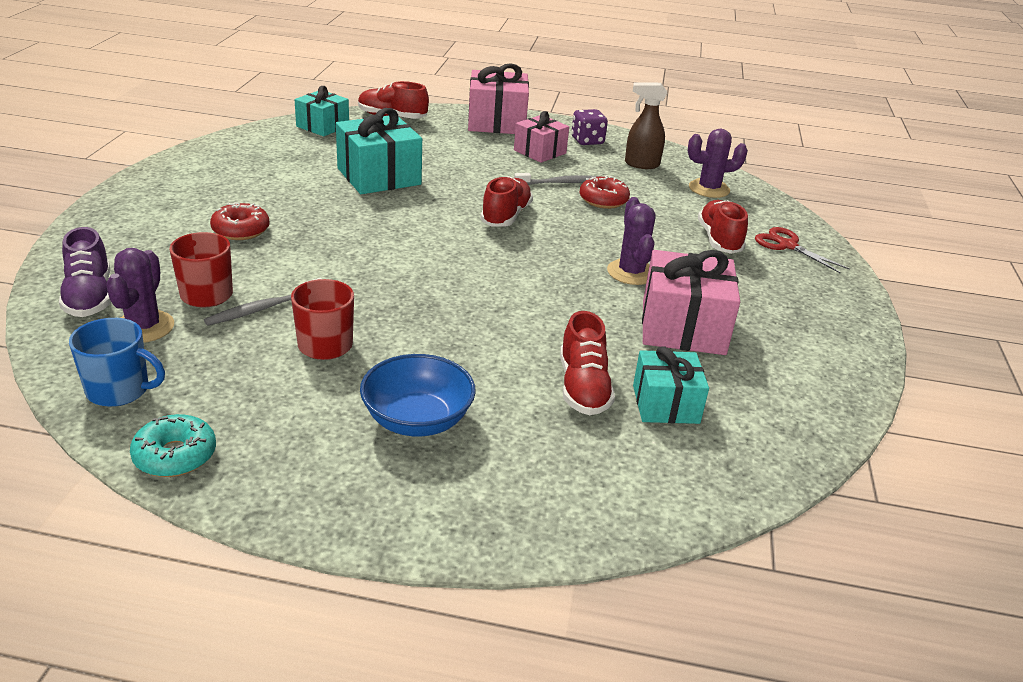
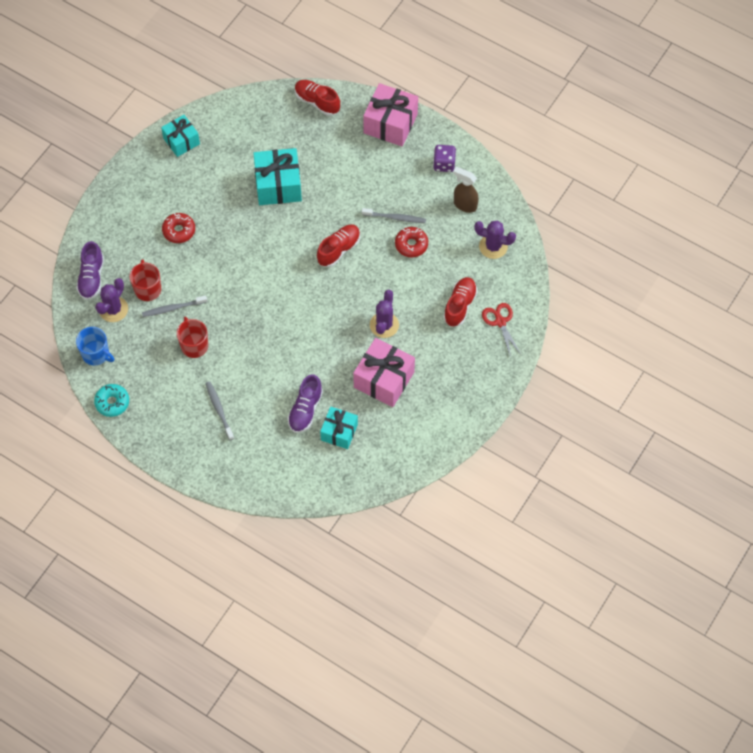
camera: 25 degrees right, 30 degrees up
turquoise gift [295,86,349,136] -> turquoise gift moved to [161,115,200,157]
blue bowl [360,354,476,436] -> grey toothbrush [205,381,234,440]
pink gift [514,111,569,163] -> none
red shoe [560,311,615,415] -> purple shoe [288,374,323,433]

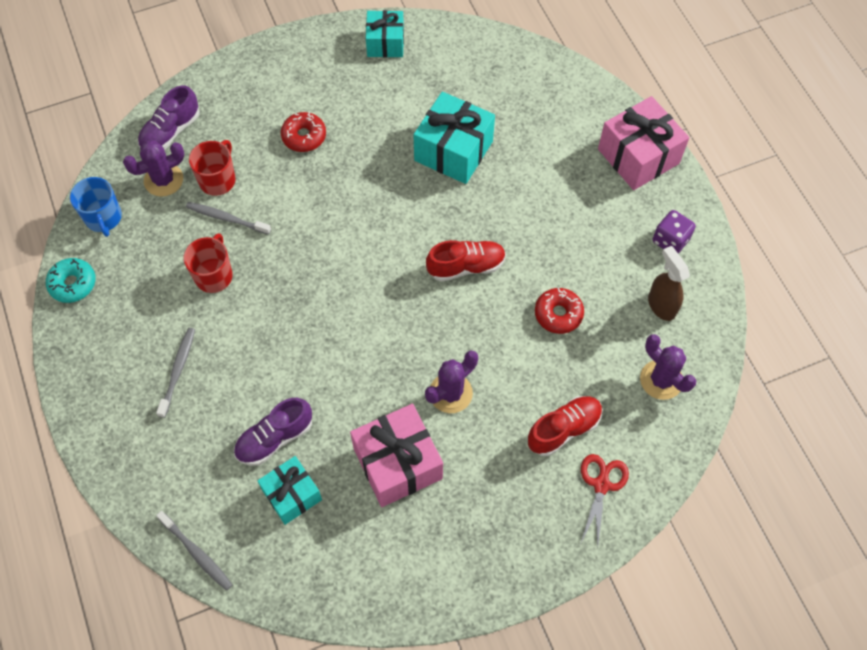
camera: 35 degrees right, 0 degrees up
red shoe [295,80,340,116] -> none
grey toothbrush [362,208,426,223] -> grey toothbrush moved to [156,511,233,591]

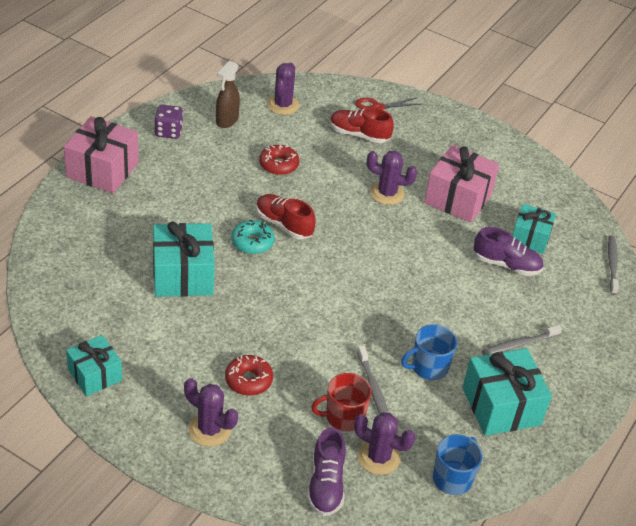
camera: 130 degrees left, 20 degrees down
turquoise donut [46,258,96,303] -> turquoise donut moved to [231,220,275,254]
purple shoe [138,86,200,150] -> purple shoe turned 90 degrees clockwise [307,427,346,516]
red mug [184,233,233,293] -> blue mug [401,324,457,380]
none -> purple cactus [184,378,238,447]
none -> turquoise gift [462,348,552,436]

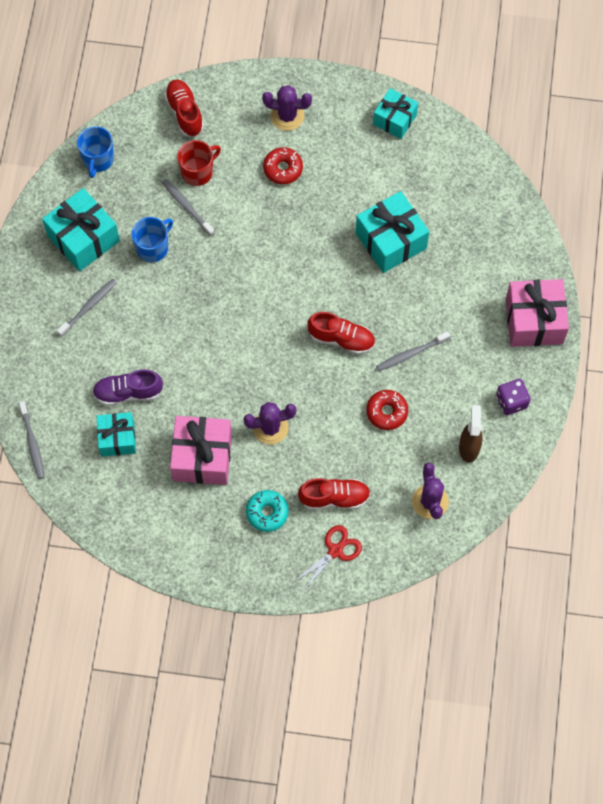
camera: 160 degrees right, 25 degrees up
turquoise donut [231,220,275,254] -> turquoise donut moved to [246,490,289,532]
purple shoe [307,427,346,516] -> red shoe [164,79,204,137]
purple cactus [354,412,416,475] -> none
none -> grey toothbrush [376,331,450,371]

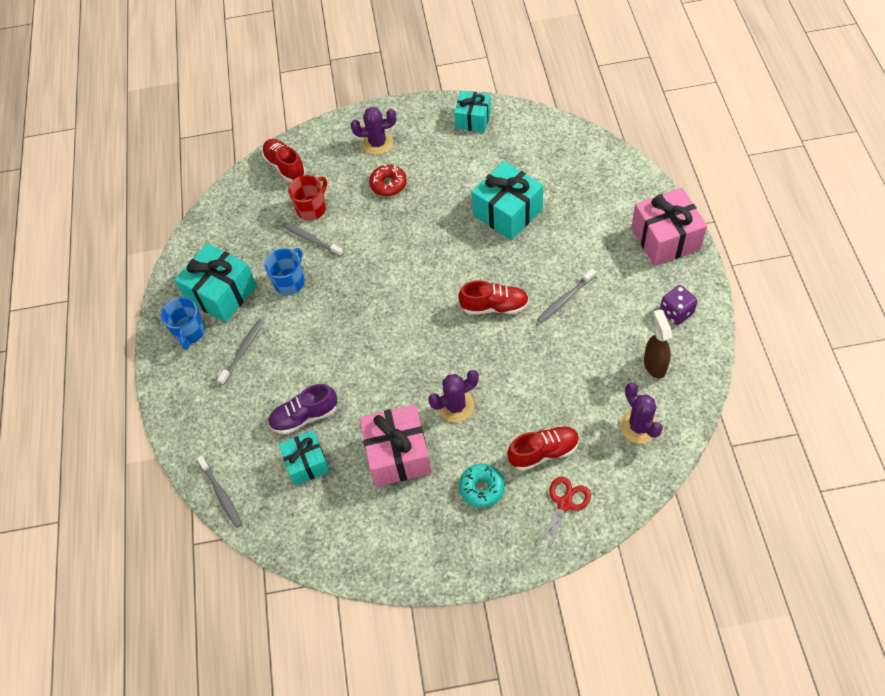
camera: 10 degrees left, 10 degrees down
blue mug [77,126,114,178] -> blue mug moved to [161,297,205,350]
red donut [366,390,408,430] -> none

